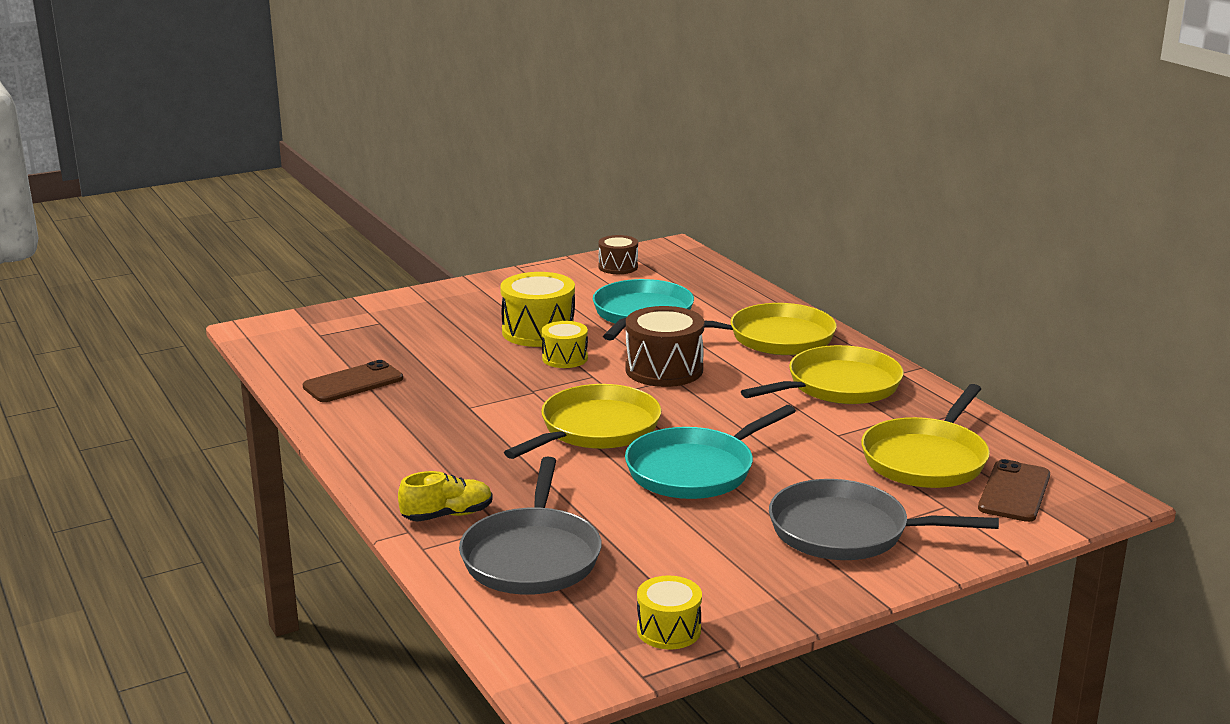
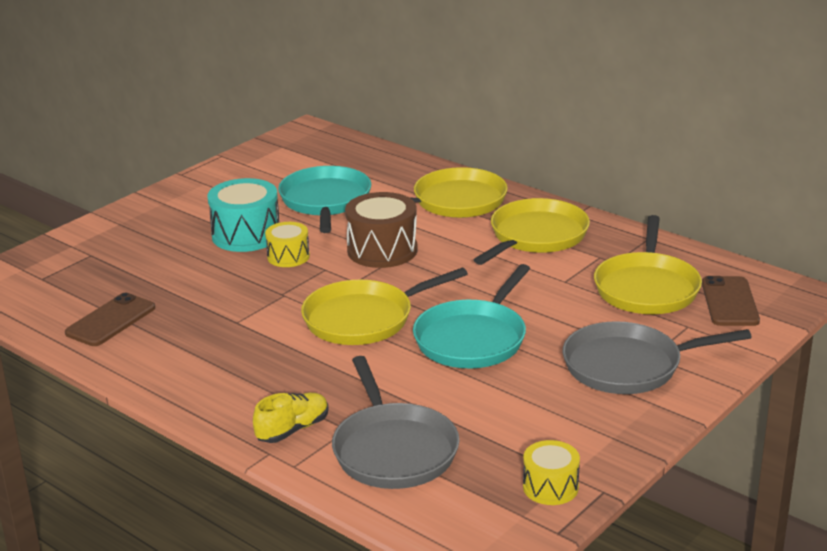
camera: 20 degrees left, 5 degrees up
yellow drum [500,272,575,347] -> turquoise drum [207,178,279,252]
yellow pan [504,384,661,459] -> yellow pan turned 135 degrees counterclockwise [301,268,468,345]
brown drum [598,235,638,274] -> none

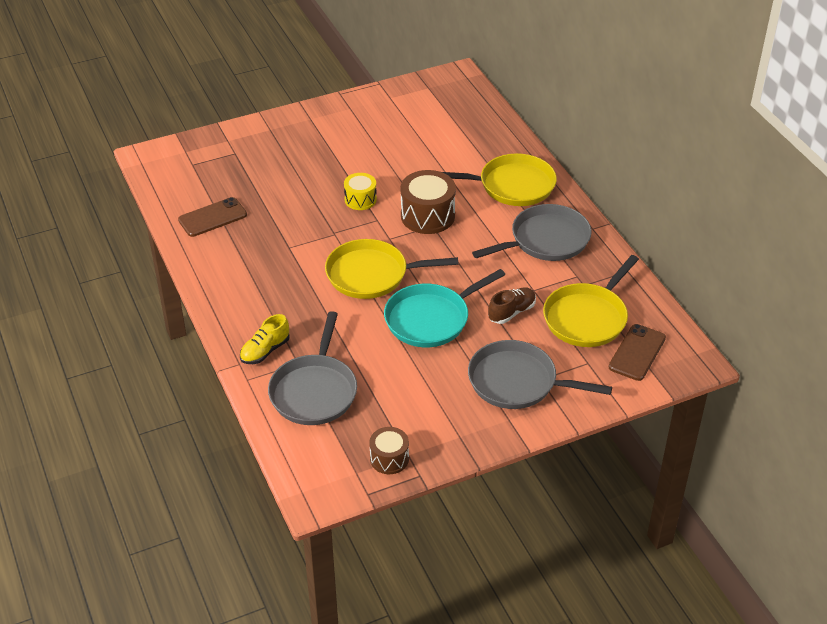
camera: 25 degrees right, 15 degrees up
turquoise drum [207,178,279,252] -> none
yellow shoe [253,393,328,443] -> yellow shoe turned 150 degrees clockwise [240,314,290,364]
turquoise pan [278,166,371,233] -> none
yellow pan [474,198,590,265] -> grey pan [472,204,591,261]
yellow drum [523,440,580,505] -> brown drum [369,427,409,474]
none -> brown shoe [488,287,536,324]

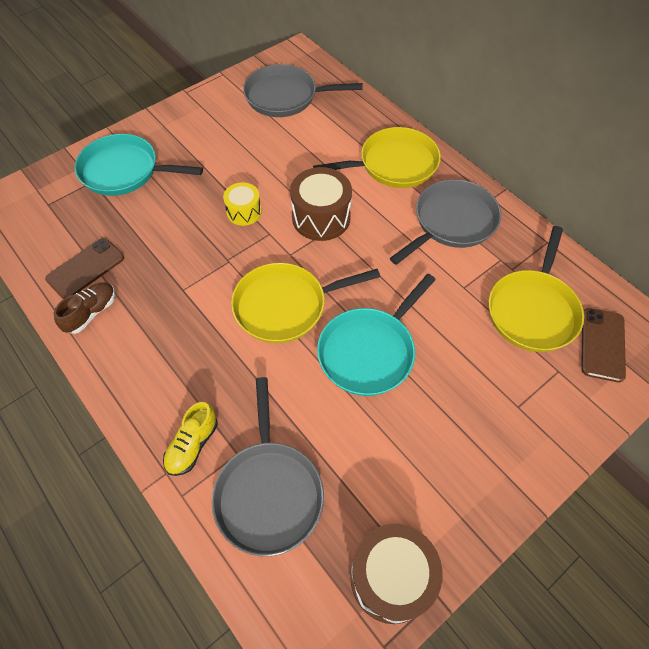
camera: 15 degrees left, 15 degrees up
brown drum [369,427,409,474] -> brown drum [350,524,443,624], size x1.67
grey pan [468,340,612,409] -> grey pan moved to [243,64,363,117]
brown shoe [488,287,536,324] -> brown shoe moved to [54,282,115,334]
none -> turquoise pan [75,134,203,196]

